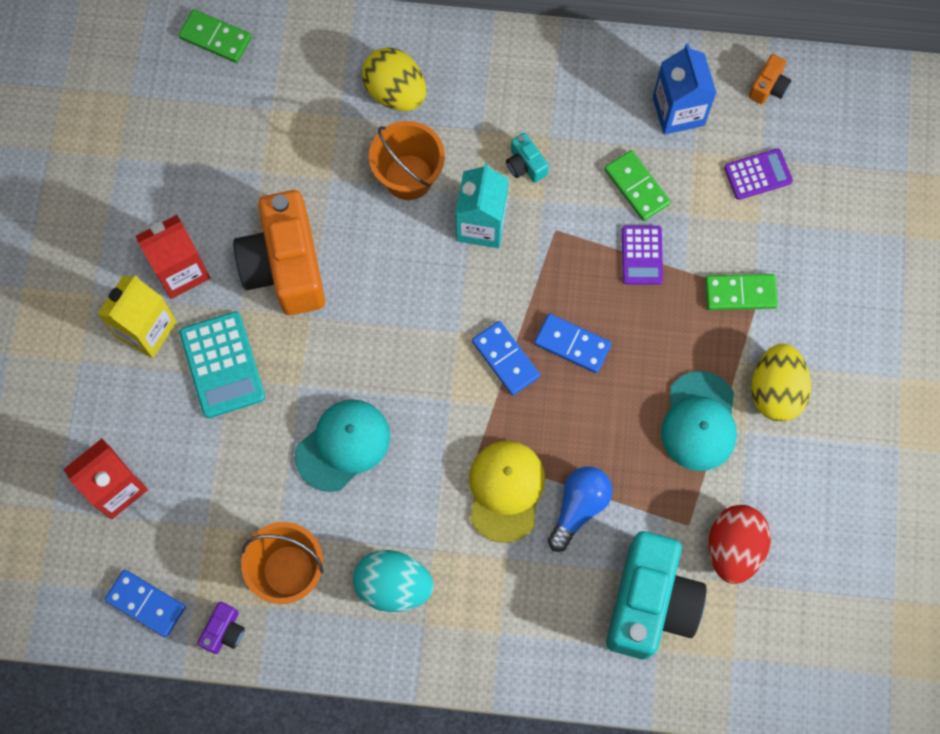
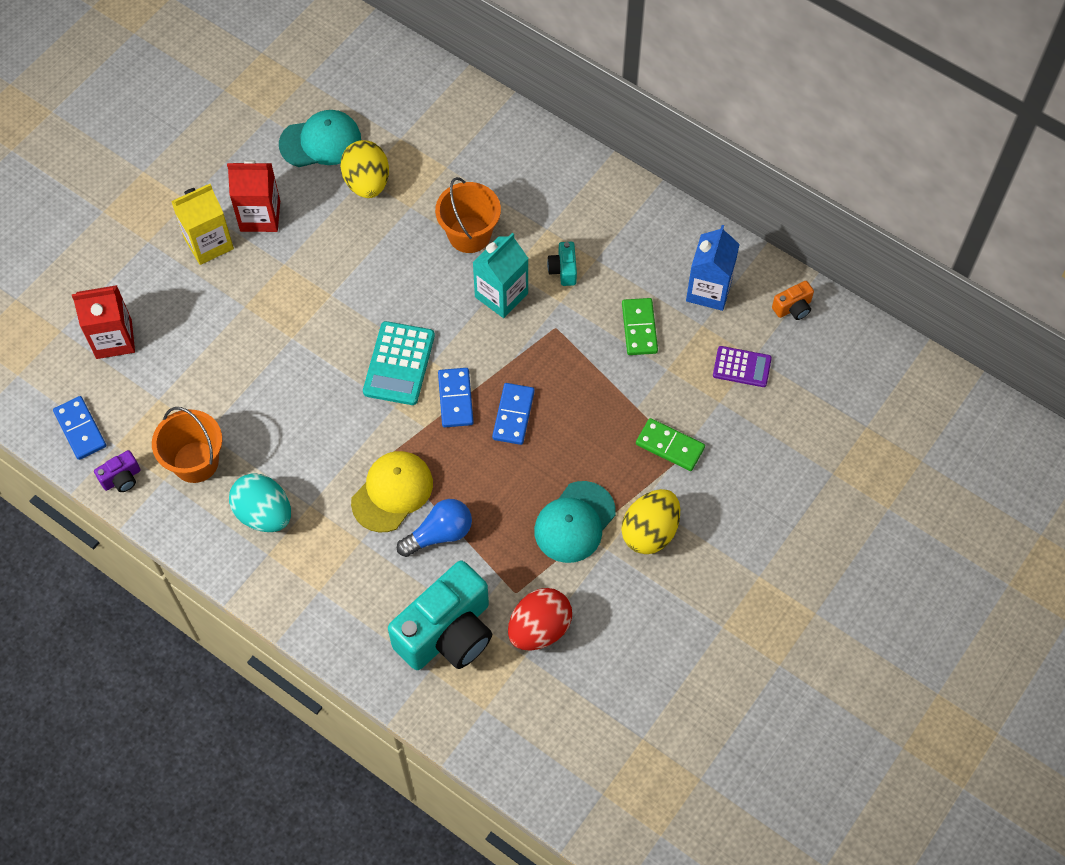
camera: 30 degrees right, 10 degrees down
green domino [178,9,252,63] -> none
turquoise calculator [179,311,265,418] -> turquoise calculator moved to [363,321,435,405]
orange camera [233,190,325,315] -> none
turquoise cap [295,399,390,492] -> turquoise cap moved to [279,110,361,167]
yellow egg [362,47,426,111] -> yellow egg moved to [340,140,389,198]
blue domino [534,314,612,373] -> blue domino turned 45 degrees clockwise [492,383,535,445]
purple calculator [622,225,663,285] -> none

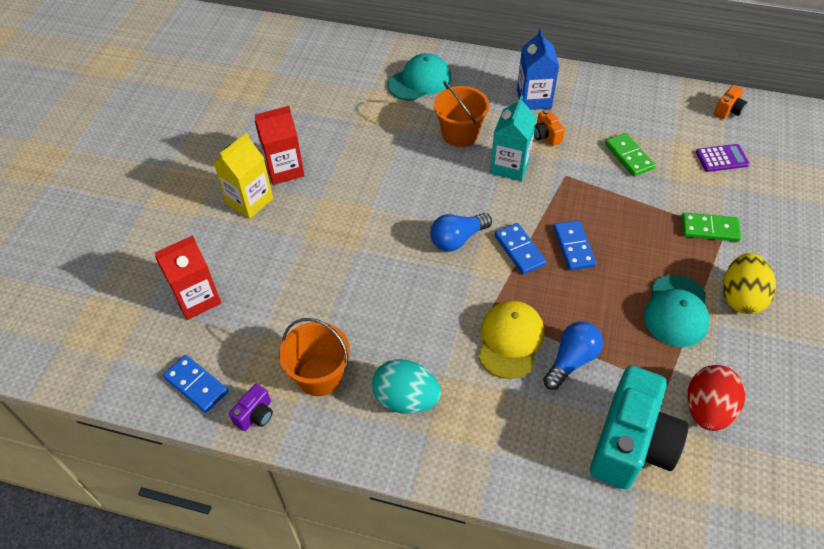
camera: 20 degrees left, 10 degrees down
turquoise cap [279,110,361,167] -> turquoise cap moved to [387,53,451,101]
yellow egg [340,140,389,198] -> none
turquoise calculator [363,321,435,405] -> blue light bulb [430,213,492,251]
turquoise camera [547,242,577,286] -> orange camera [534,110,565,146]
blue carton [686,225,740,311] -> blue carton moved to [517,29,559,110]

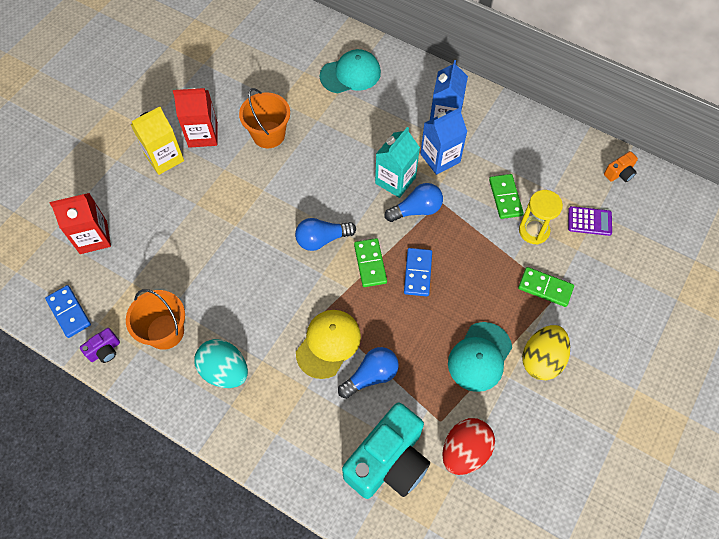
camera: 15 degrees right, 10 degrees up
orange bucket [434,81,490,147] -> orange bucket moved to [239,88,290,148]
blue domino [495,223,547,274] -> green domino [354,238,387,287]
orange camera [534,110,565,146] -> blue carton [420,107,467,175]
none -> blue light bulb [385,183,443,222]
none -> yellow hourglass [519,190,563,245]

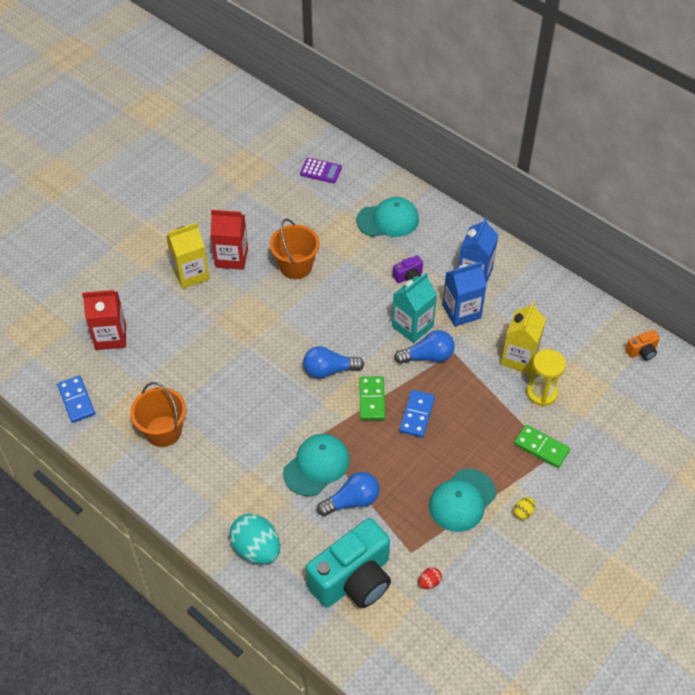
camera: 10 degrees right, 10 degrees down
purple camera [80,328,120,363] -> purple camera moved to [393,255,423,283]
turquoise egg [194,339,248,388] -> turquoise egg moved to [229,513,280,564]
yellow cap [296,310,361,379] -> turquoise cap [283,434,350,496]
red egg [442,418,495,475] -> red egg [418,567,442,589], size x0.44
green domino [489,174,524,219] -> yellow carton [501,302,546,374]
yellow egg [522,325,570,380] -> yellow egg [514,497,535,520], size x0.44
purple calculator [568,206,612,236] -> purple calculator moved to [300,158,342,183]

